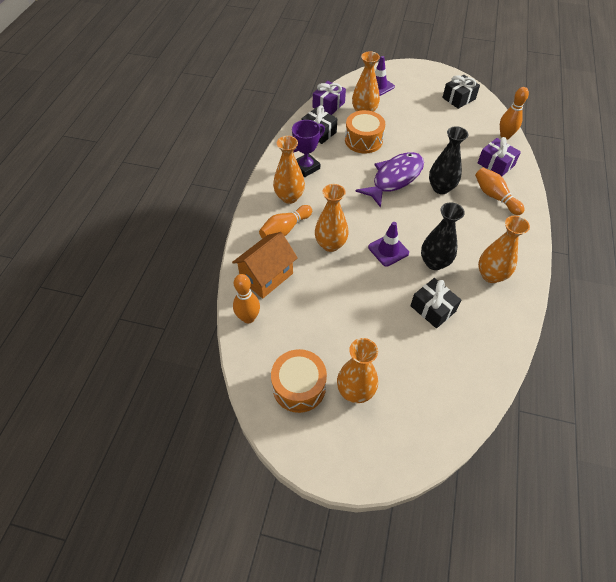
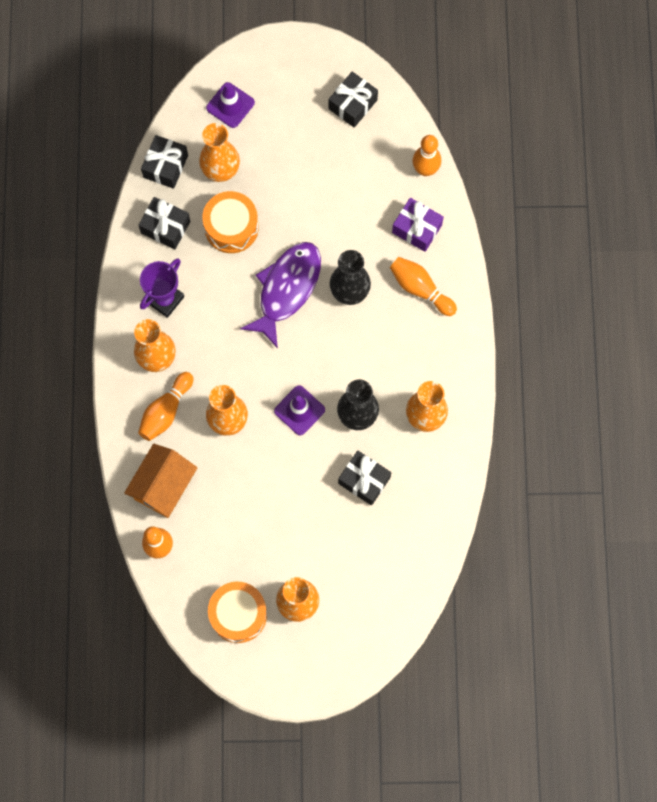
camera: 15 degrees left, 20 degrees up
purple gift [313,81,346,115] -> black gift [141,135,188,189]

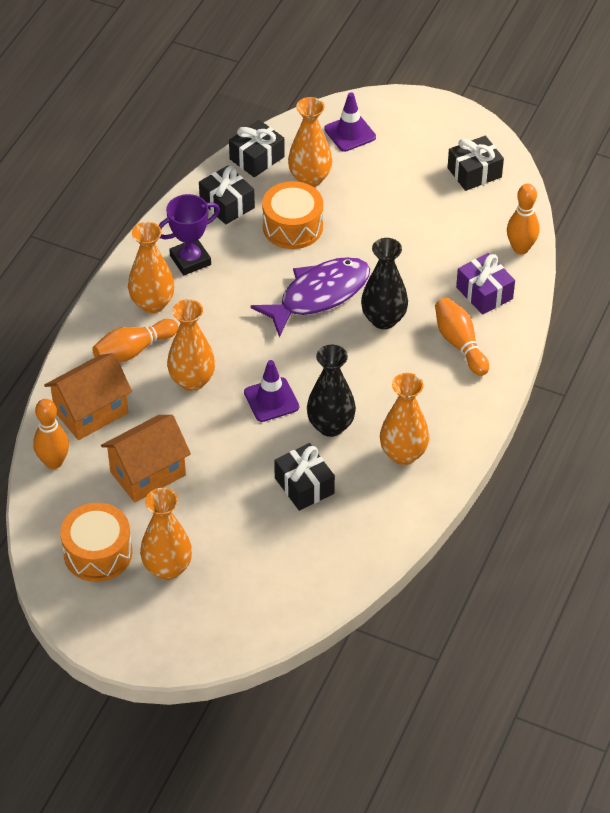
camera: 25 degrees right, 25 degrees down
none -> orange house [101,415,191,503]

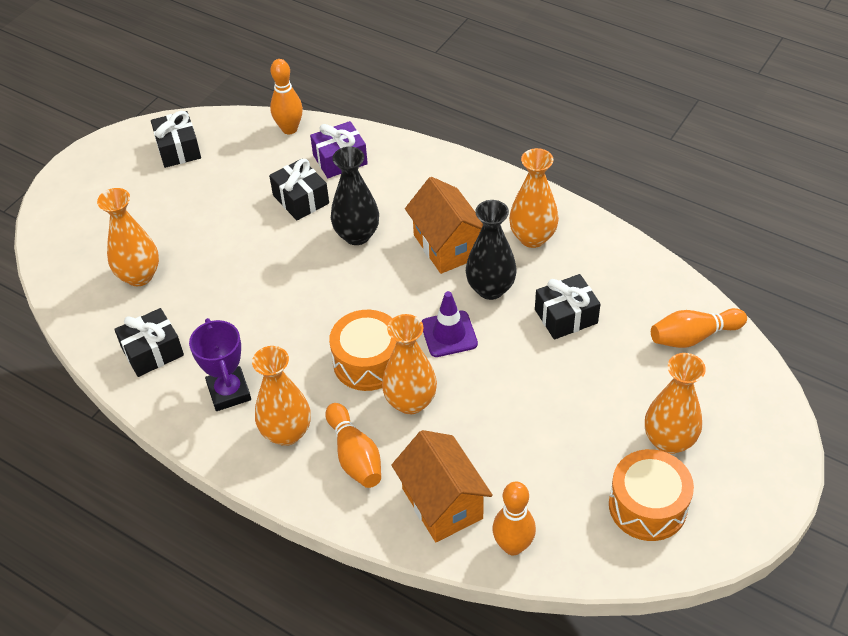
camera: 80 degrees left, 0 degrees up
orange house [101,415,191,503] -> orange house moved to [405,177,483,274]
black gift [229,120,285,177] -> black gift moved to [269,159,329,221]
purple fish [251,257,370,337] -> none
orange drum [262,181,323,249] -> orange drum moved to [329,310,397,391]
purple traffic cone [324,92,376,152] -> none
orange bowling pin [435,298,489,376] -> orange bowling pin moved to [651,308,747,348]

